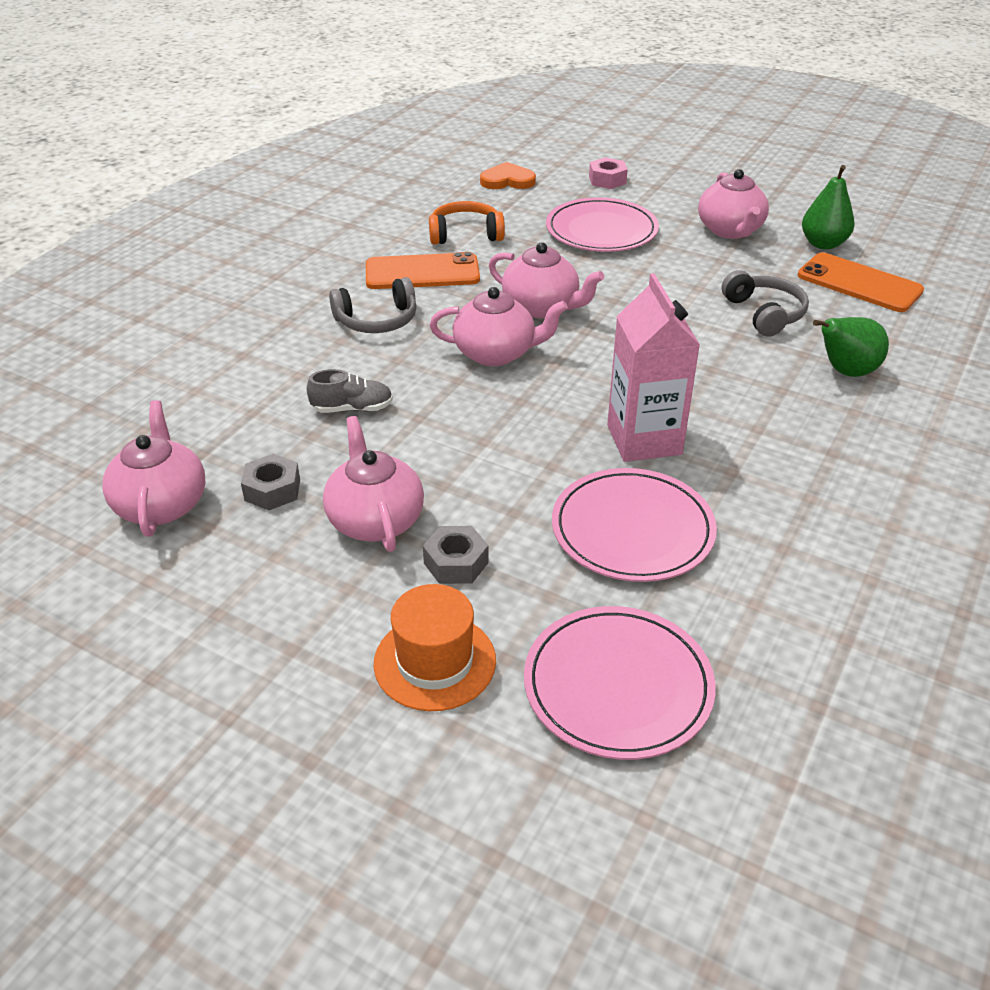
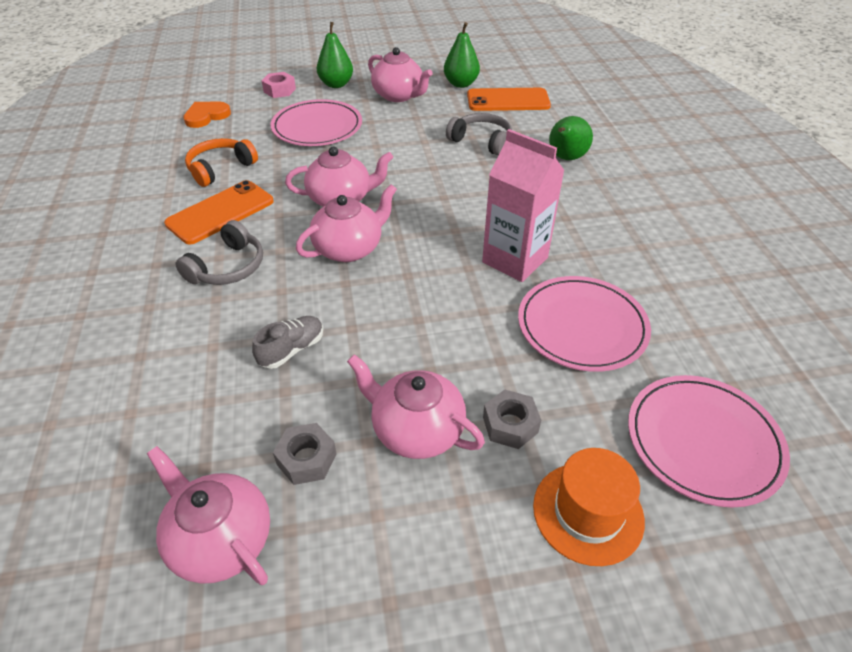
camera: 40 degrees left, 5 degrees up
none -> green pear [317,22,353,88]

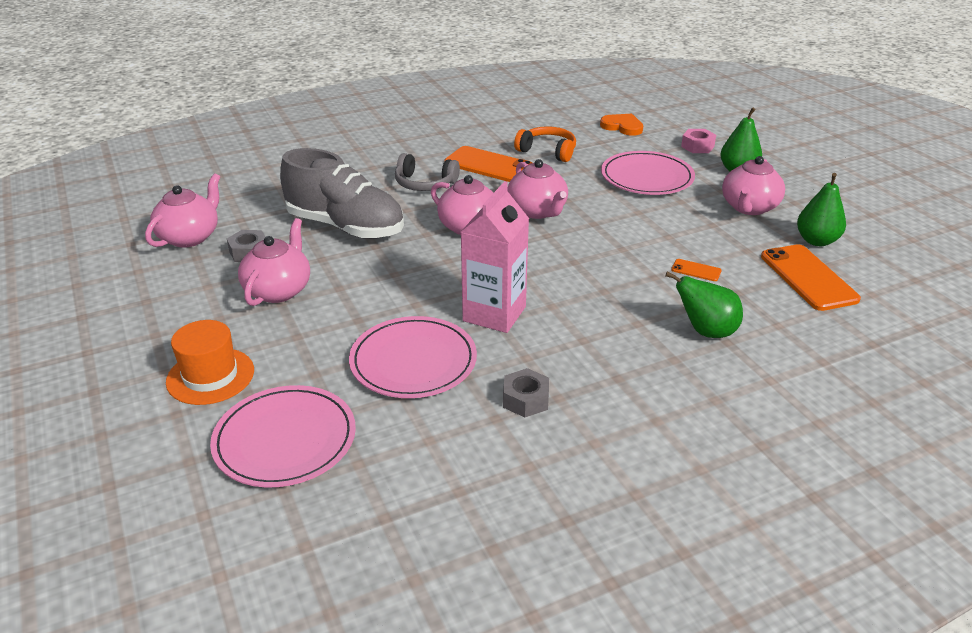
camera: 75 degrees right, 10 degrees down
grey shoe [252,316,323,369] -> grey shoe [280,148,404,239], size x2.32
grey headphones [446,113,512,156] -> orange phone [671,259,721,281]
grey nut [483,390,541,449] -> grey nut moved to [503,368,549,417]

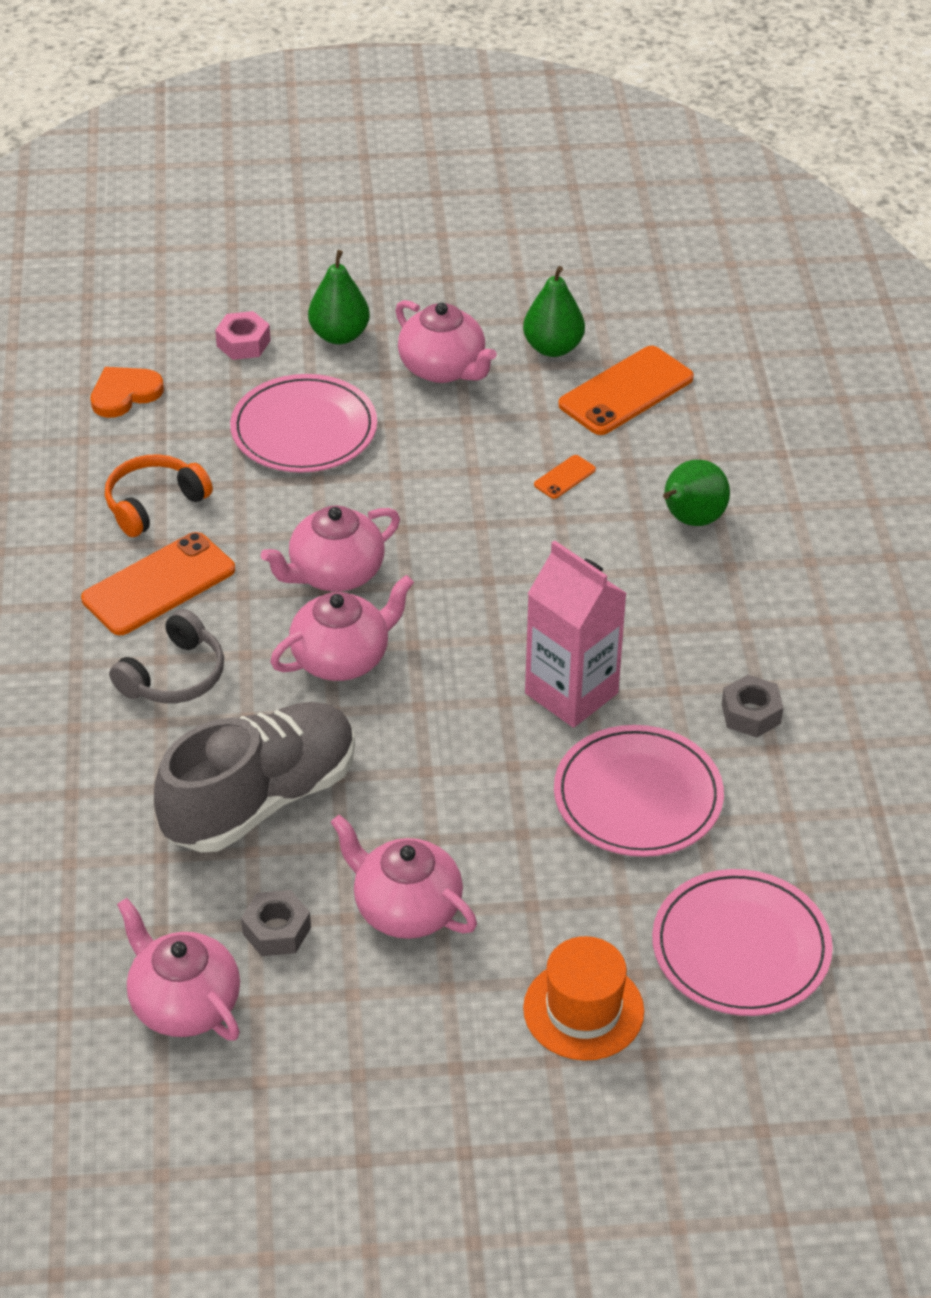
camera: 70 degrees left, 10 degrees up
pink teapot [507,159,568,219] -> pink teapot turned 150 degrees clockwise [261,505,400,592]
orange phone [761,244,861,311] -> orange phone turned 45 degrees counterclockwise [558,346,694,435]

